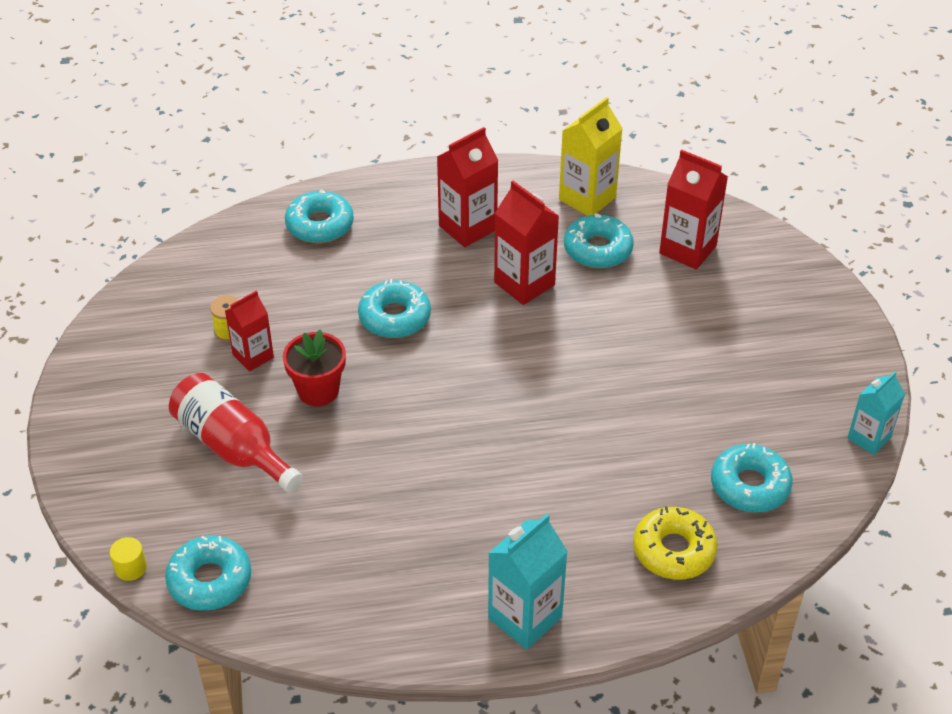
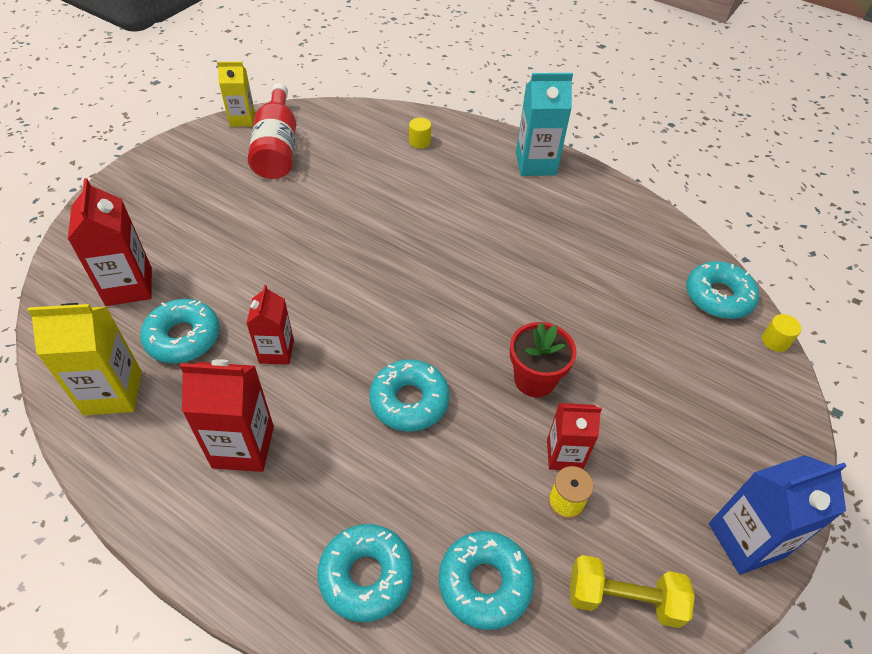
camera: 140 degrees left, 5 degrees up
red bottle [169,373,303,493] -> red bottle moved to [248,83,296,179]
red carton [494,181,559,305] -> red carton [246,285,294,365], size x0.65
yellow donut [633,506,718,580] -> yellow cylinder [409,118,431,149]
turquoise donut [711,443,793,512] -> turquoise donut moved to [439,531,534,630]
turquoise carton [848,371,905,455] -> yellow carton [217,62,255,127]
none -> yellow dumbbell [570,555,695,628]
none -> blue carton [709,455,847,575]

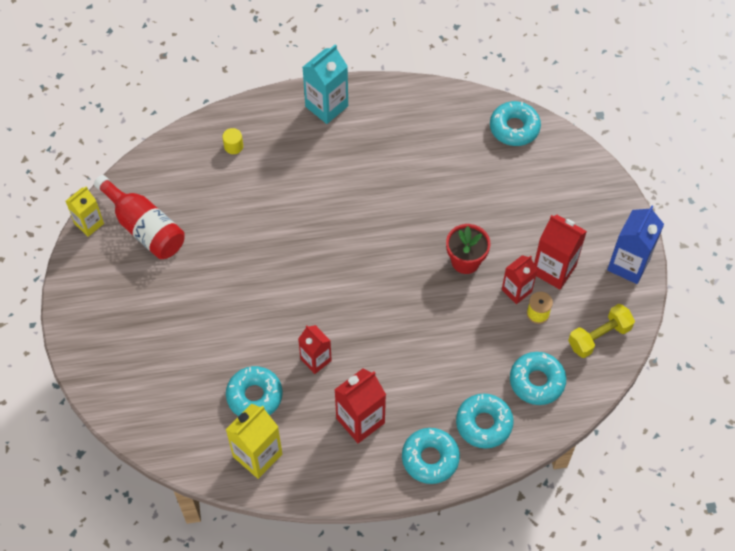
camera: 40 degrees left, 10 degrees up
red carton [68,178,152,306] -> red carton moved to [534,215,587,290]
turquoise donut [369,359,450,432] -> turquoise donut moved to [402,428,460,484]
yellow cylinder [762,314,801,352] -> none

